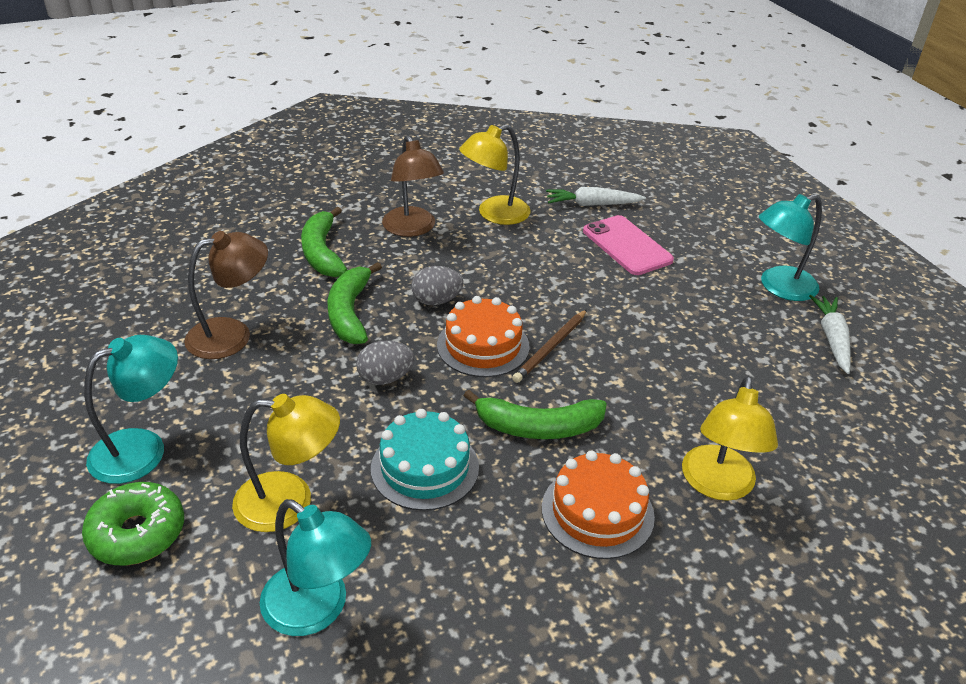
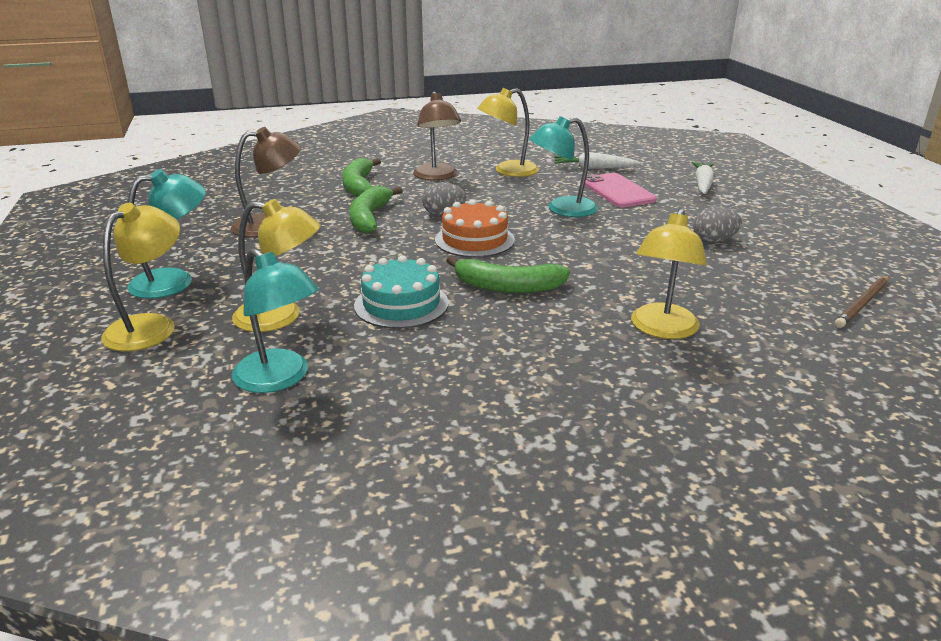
camera: 10 degrees right, 10 degrees down
green donut [82,482,184,565] -> yellow lamp [101,203,180,351]
grey egg [356,341,414,385] -> grey egg moved to [693,207,742,243]
brown pencil [512,310,587,383] -> brown pencil moved to [835,276,889,328]
orange cake [542,451,655,559] -> none
turquoise lamp [759,194,822,301] -> turquoise lamp moved to [529,116,598,217]
white carrot [809,295,851,374] -> white carrot moved to [692,162,714,194]

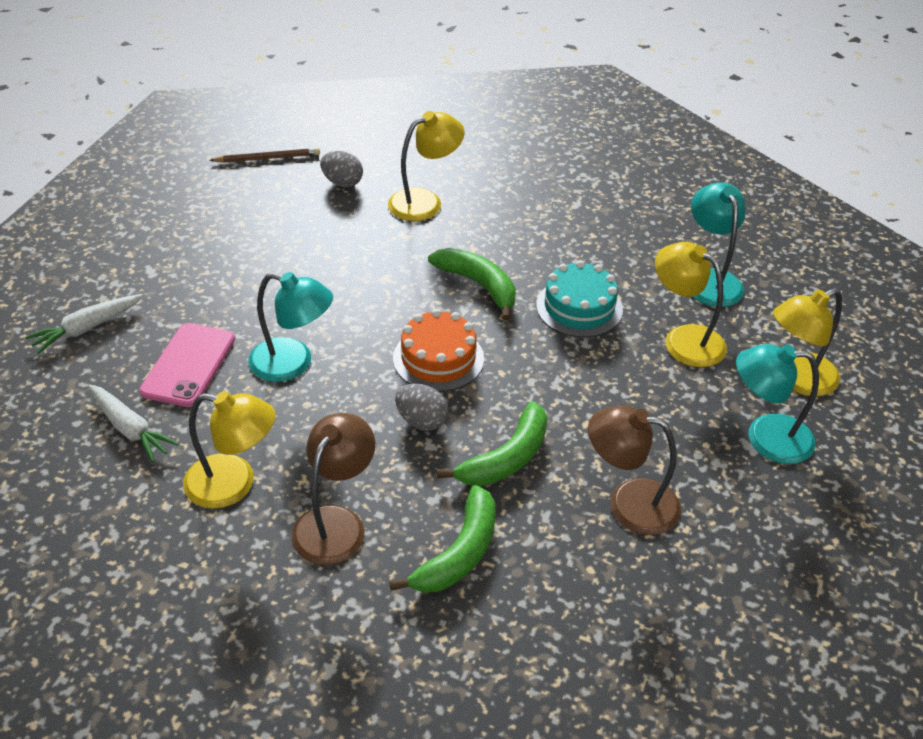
camera: 145 degrees left, 15 degrees up
grey egg [693,207,742,243] -> grey egg moved to [320,151,363,187]

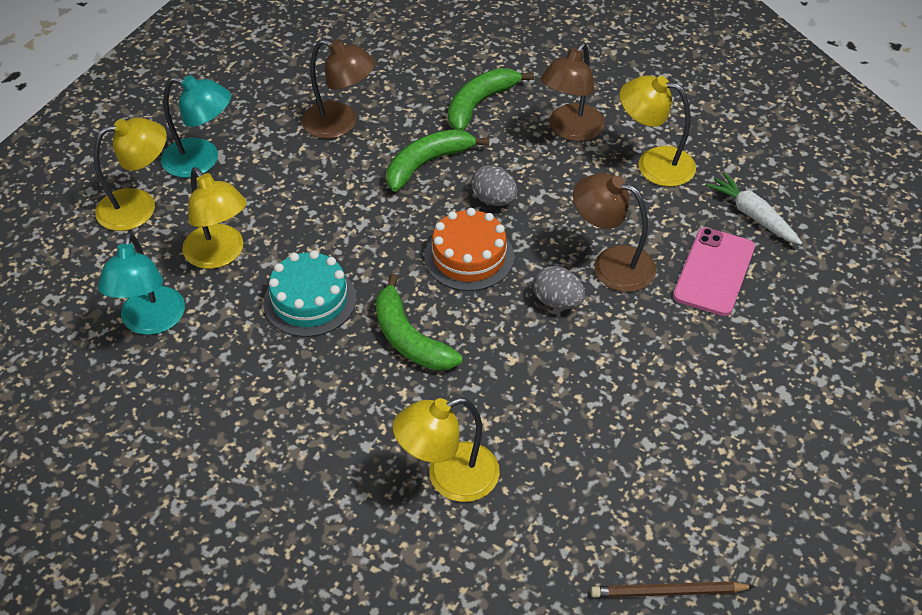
camera: 170 degrees left, 5 degrees up
white carrot [25,294,143,354] -> none
turquoise lamp [248,272,333,382] -> brown lamp [573,173,656,292]
grey egg [320,151,363,187] -> grey egg moved to [533,266,585,310]

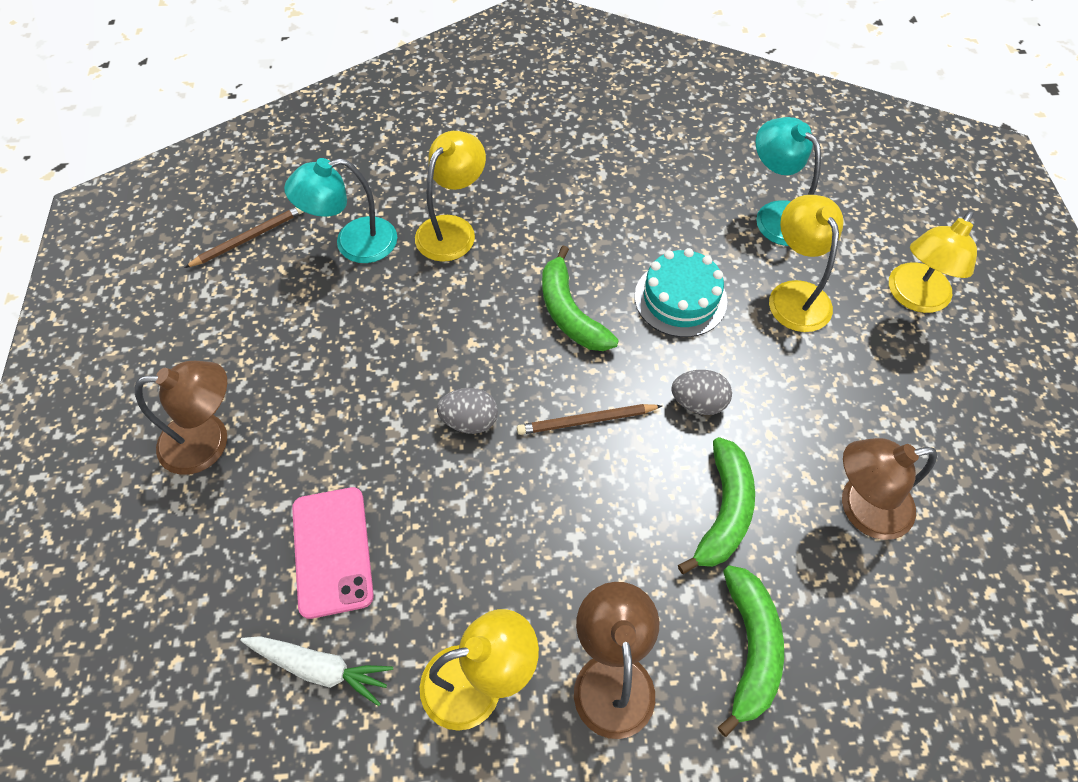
camera: 145 degrees right, 10 degrees up
turquoise lamp [161,75,231,178] -> turquoise lamp moved to [284,158,397,263]
yellow lamp [182,167,247,269] -> yellow lamp turned 60 degrees clockwise [769,195,844,332]
green banana [376,274,463,370] -> green banana turned 135 degrees counterclockwise [542,245,619,351]
orange cake [424,208,514,291] -> brown pencil [517,404,662,435]
grey egg [471,165,517,206] -> grey egg moved to [671,370,732,415]
brown lamp [573,173,656,292] -> brown lamp moved to [135,361,227,475]

